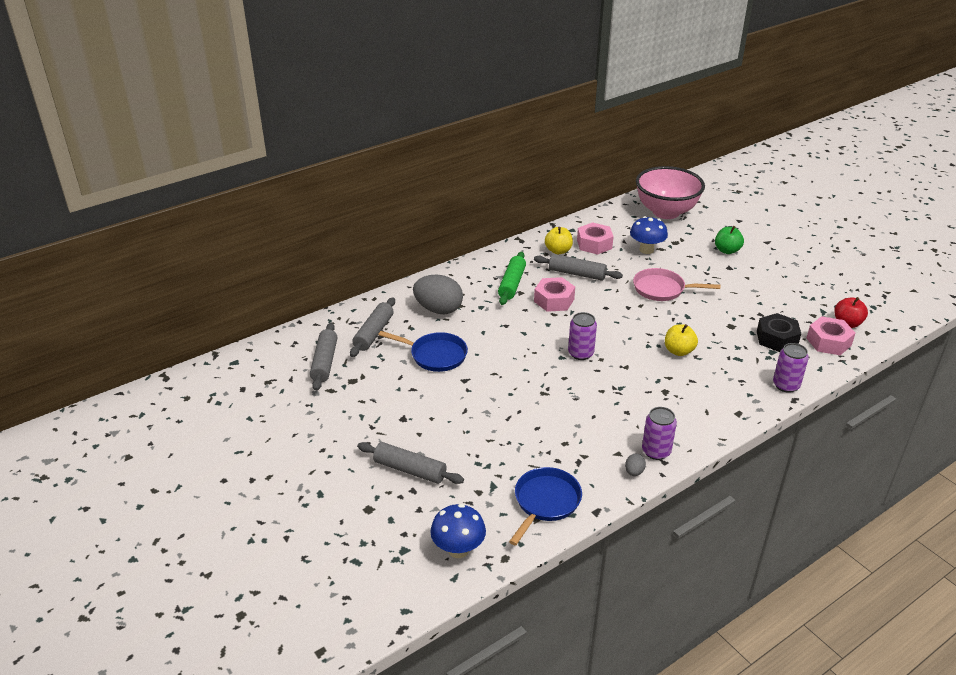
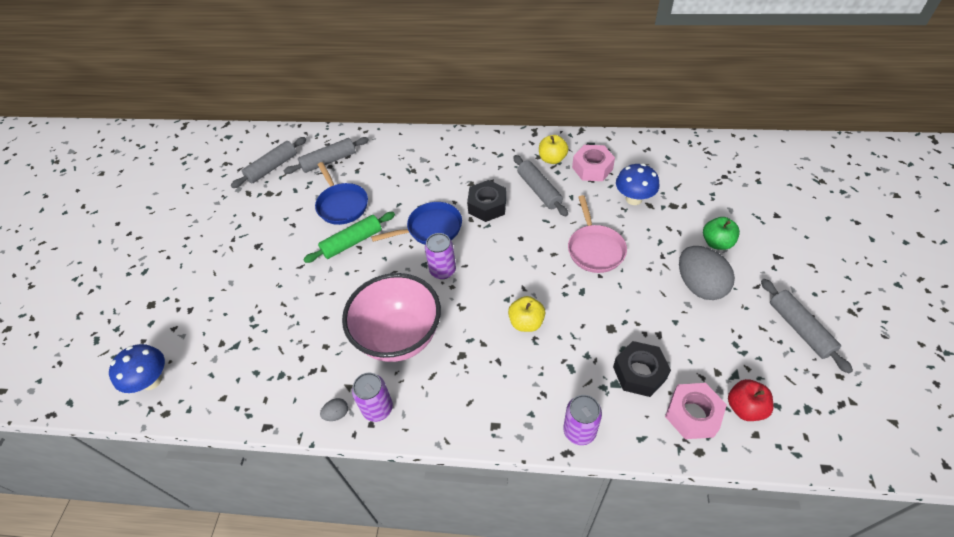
camera: 45 degrees right, 15 degrees up
grey rolling pin [357,442,464,484] -> grey rolling pin moved to [761,279,853,374]
grey egg [413,275,463,314] -> grey egg moved to [679,246,735,300]
green rolling pin [498,252,526,305] -> green rolling pin moved to [303,212,395,263]
blue pan [509,467,582,545] -> blue pan moved to [371,202,462,245]
pink nut [534,277,575,312] -> black nut [467,180,506,222]
pink pan [633,268,720,301] -> pink pan turned 150 degrees counterclockwise [568,195,627,273]
pink bowl [636,166,705,219] -> pink bowl moved to [342,273,441,362]

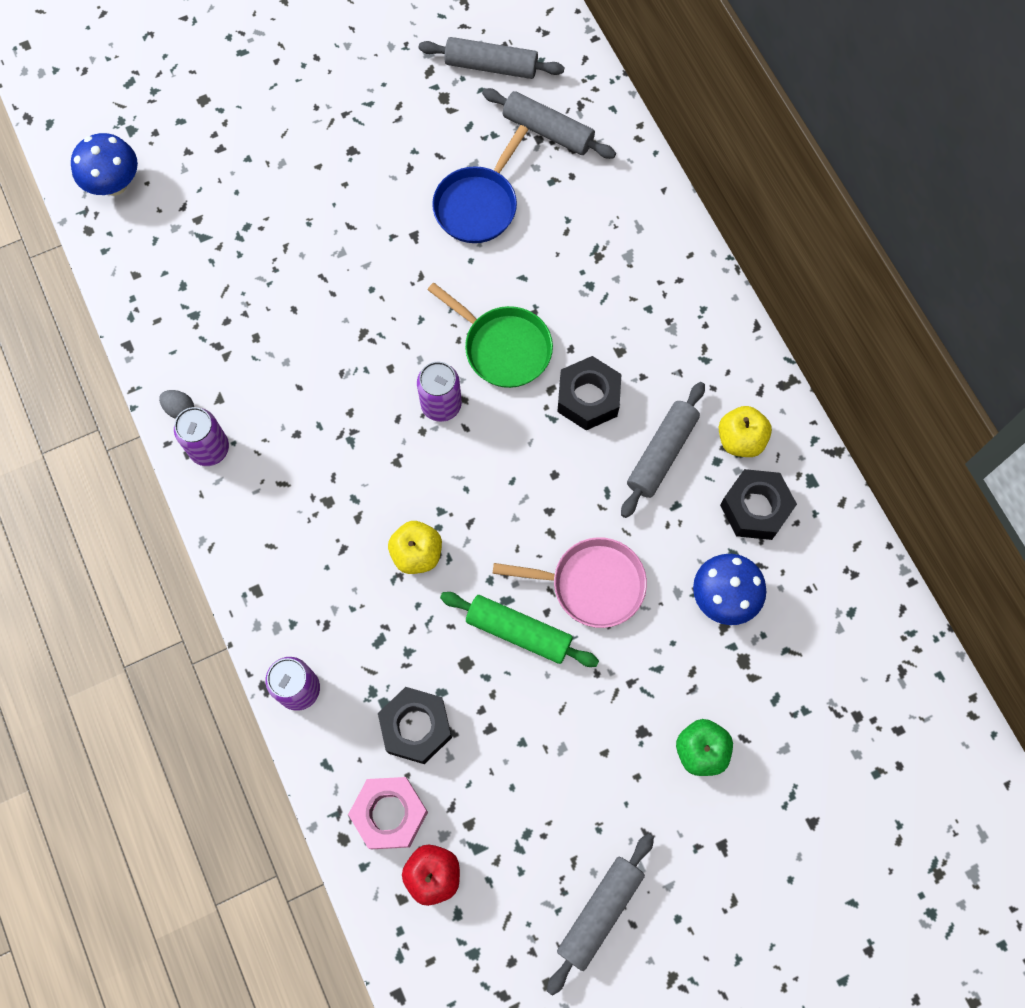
camera: 55 degrees right, 20 degrees up
green rolling pin [303,212,395,263] -> green rolling pin moved to [440,592,599,667]
pink bowl [342,273,441,362] -> none
blue pan [371,202,462,245] -> green pan [427,283,553,388]
pink pan [568,195,627,273] -> pink pan turned 135 degrees counterclockwise [493,537,647,628]
pink nut [572,145,615,181] -> black nut [720,469,797,540]
grey egg [679,246,735,300] -> none

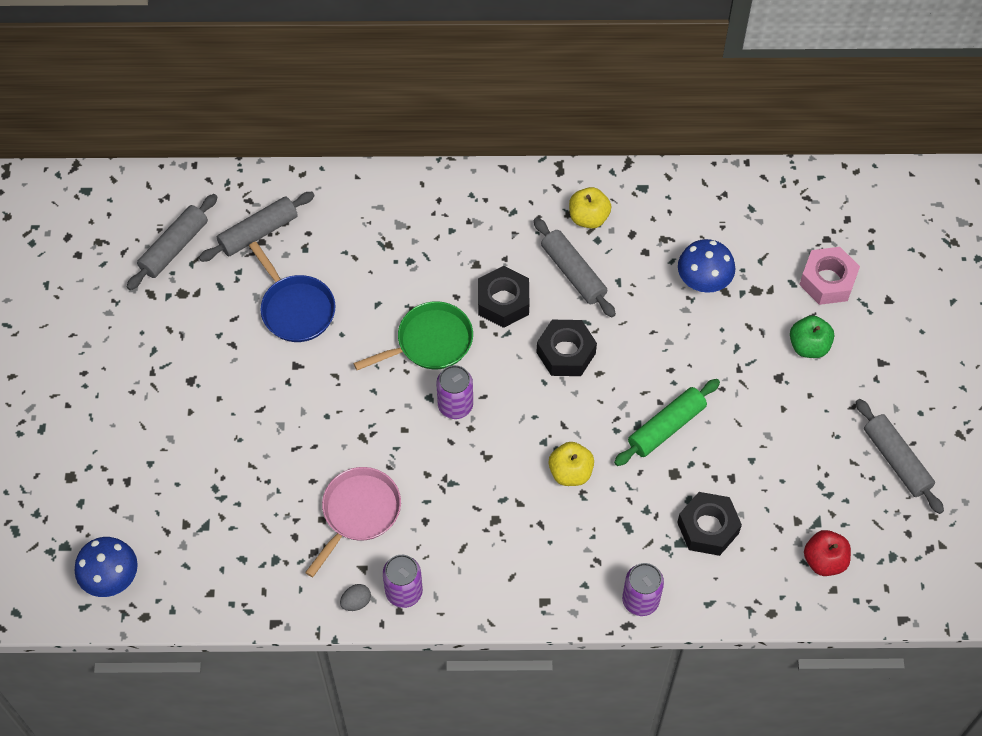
camera: 65 degrees left, 10 degrees down
pink nut [348,777,428,850] -> pink nut moved to [799,247,860,305]
pink pan [493,537,647,628] -> pink pan moved to [305,467,401,577]
black nut [720,469,797,540] -> black nut moved to [536,320,597,376]

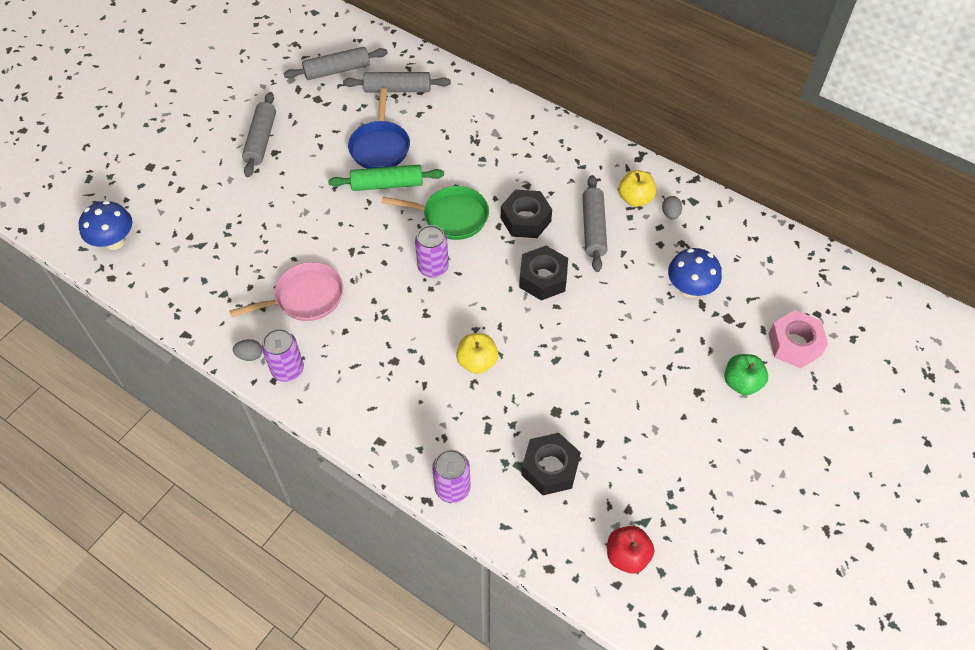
camera: 35 degrees right, 5 degrees down
green rolling pin [614,379,720,466] -> green rolling pin moved to [328,165,444,191]
grey rolling pin [856,399,944,514] -> grey rolling pin moved to [242,92,276,177]
none -> grey egg [662,196,682,219]

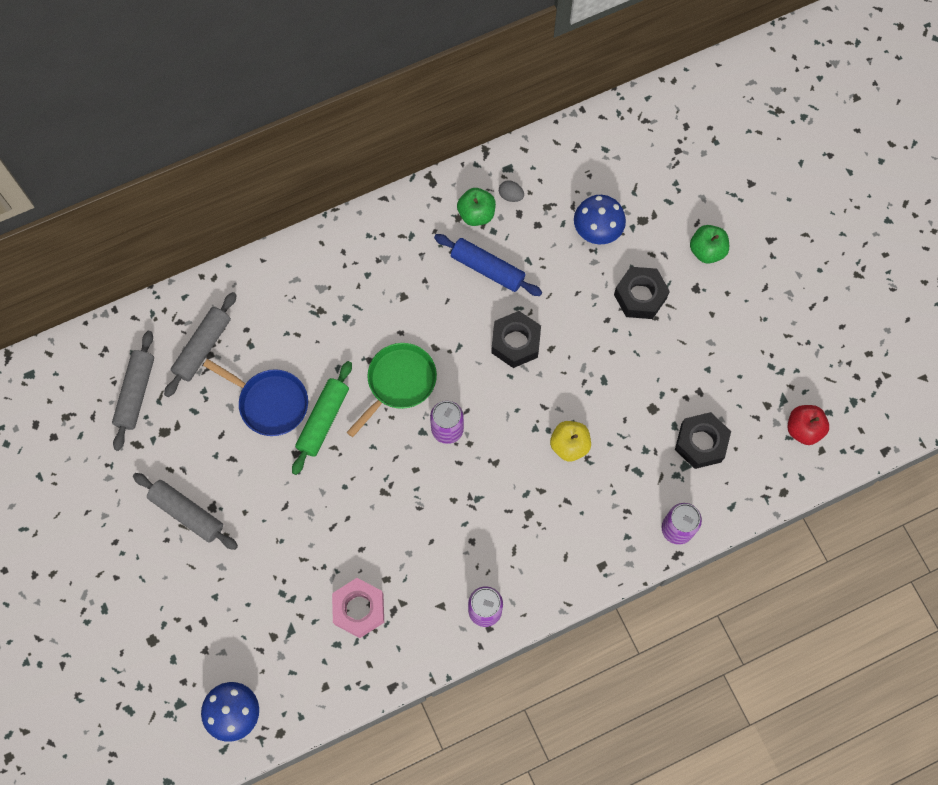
camera: 60 degrees left, 15 degrees up
pink pan [229,262,343,321] -> none
grey egg [233,339,262,361] -> none
black nut [501,190,552,238] -> black nut moved to [614,267,670,319]
grey rolling pin [582,175,607,272] -> blue rolling pin [434,234,542,296]
yellow apple [618,170,656,207] -> green apple [457,188,496,226]
pink nut [769,310,828,368] -> pink nut moved to [332,578,384,638]

